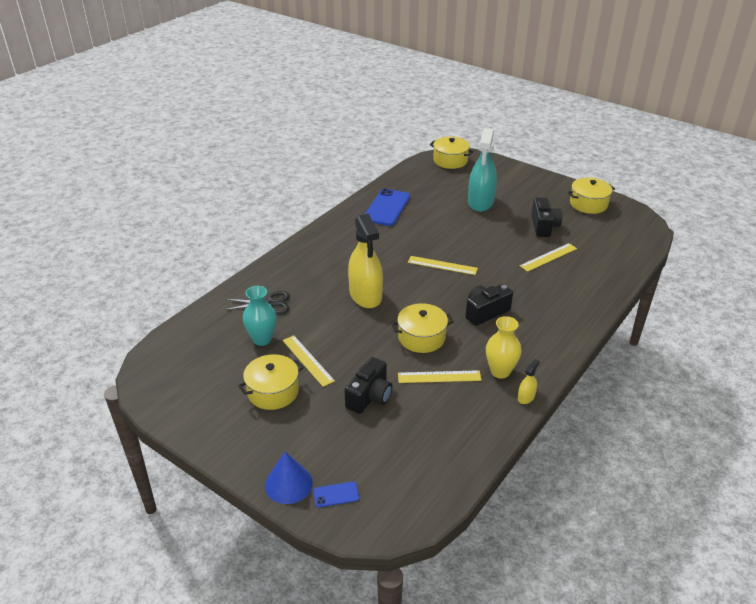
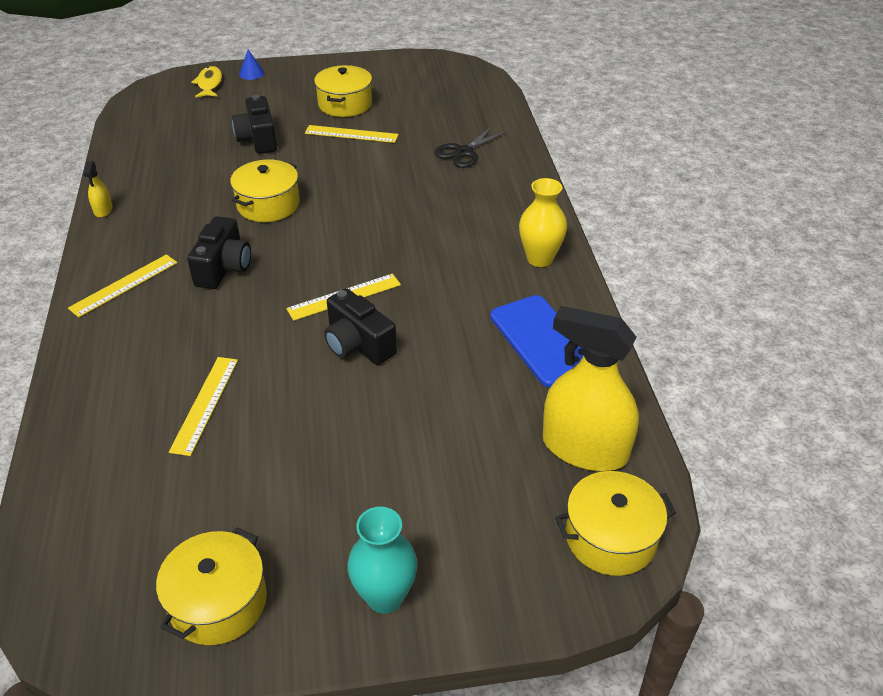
camera: 135 degrees right, 5 degrees up
turquoise vase [243,286,277,346] -> turquoise vase moved to [348,507,417,614]
blue cone [265,452,313,504] -> blue cone [239,50,264,80], size x0.59
blue phone [313,482,359,508] -> yellow fish [191,66,222,98]
yellow spray bottle [348,213,383,308] -> yellow spray bottle moved to [543,306,639,471]
yellow ruler [398,370,482,383] -> yellow ruler moved to [68,254,177,318]
turquoise spray bottle [468,128,497,212] -> none
yellow vase [486,316,521,379] -> yellow vase moved to [519,178,567,267]
black camera [531,197,562,237] -> black camera moved to [324,288,397,365]

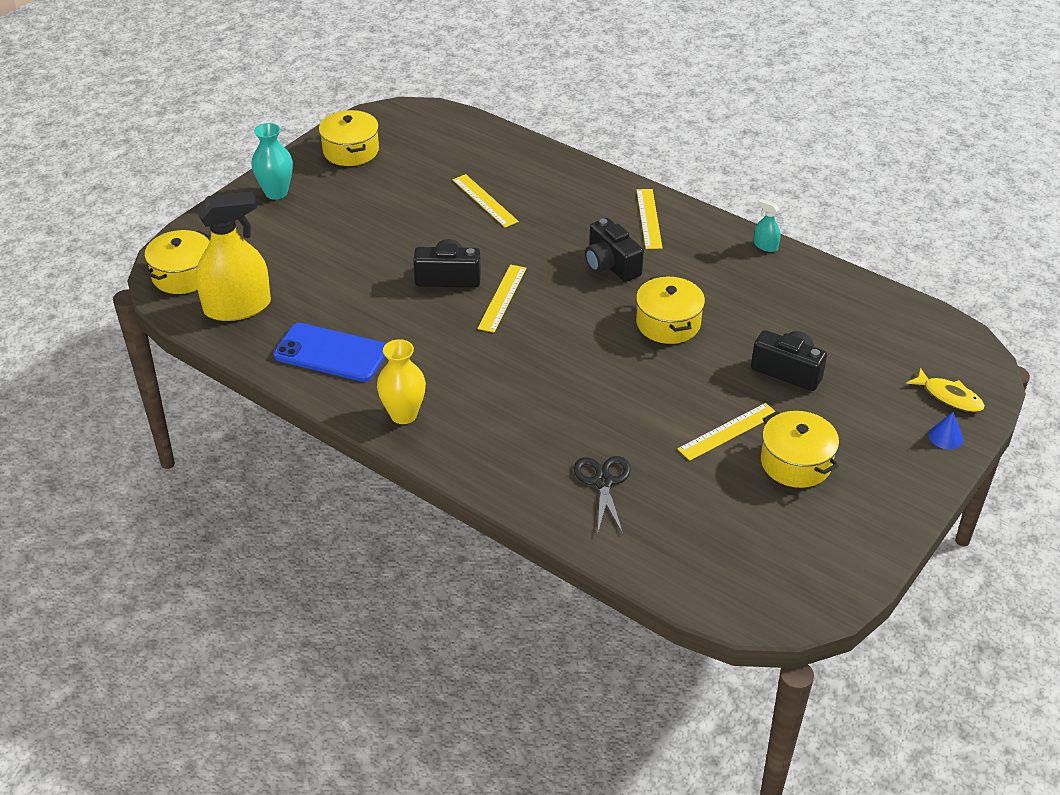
camera: 135 degrees right, 0 degrees up
yellow spray bottle [83,161,112,217] -> turquoise spray bottle [754,199,781,252]

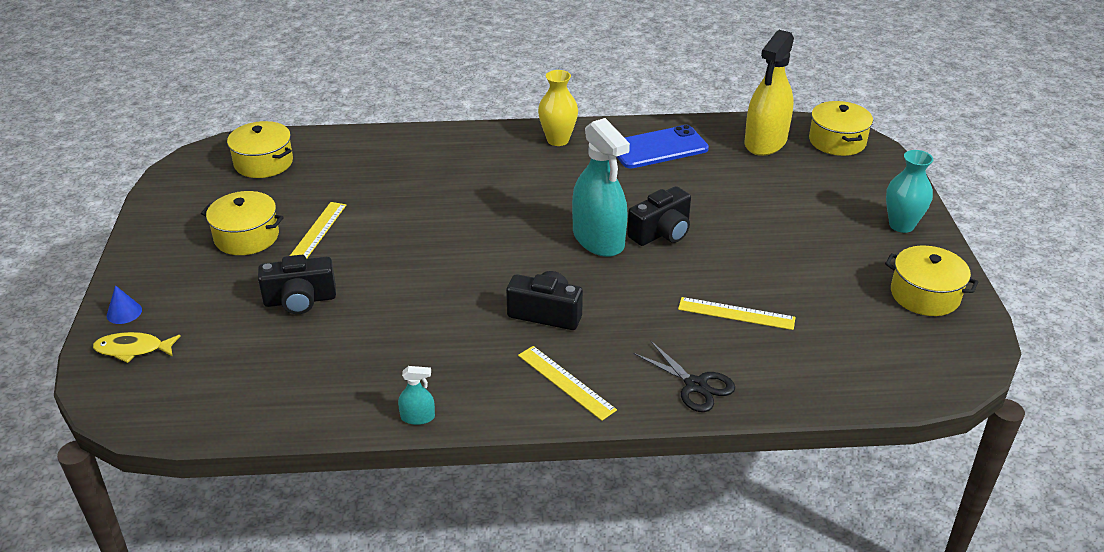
camera: 140 degrees right, 5 degrees down
yellow ruler [477,264,527,333] -> turquoise spray bottle [572,118,630,257]
black scissors [574,456,631,534] -> black scissors moved to [633,340,735,412]
yellow pot [636,276,705,344] -> yellow pot moved to [227,121,293,178]

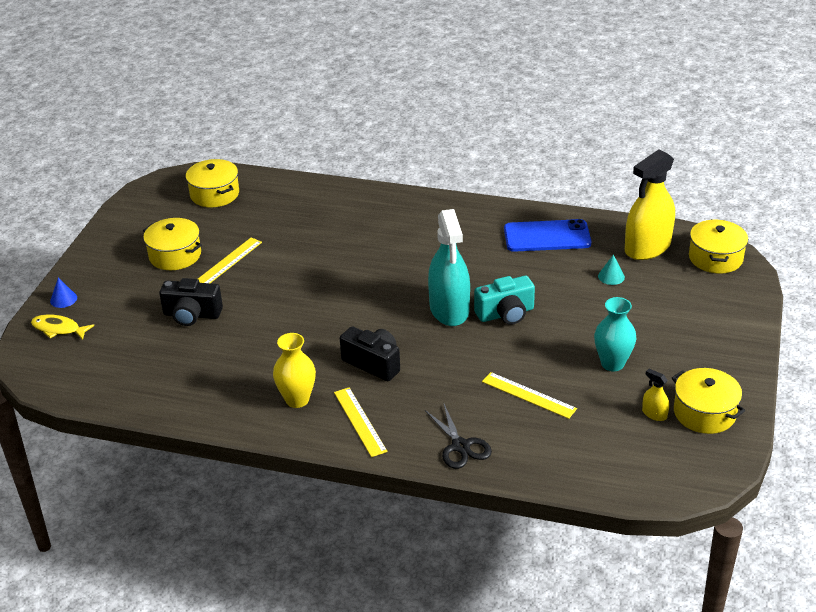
camera: 20 degrees right, 0 degrees up
turquoise spray bottle [398,366,435,425] -> none
yellow vase [538,70,578,146] -> yellow vase moved to [273,333,316,408]
black camera [627,186,691,246] -> turquoise camera [474,276,535,325]
turquoise vase [886,150,933,233] -> turquoise vase moved to [594,297,636,371]
none -> turquoise cone [598,255,625,285]
none -> yellow spray bottle [642,369,669,421]

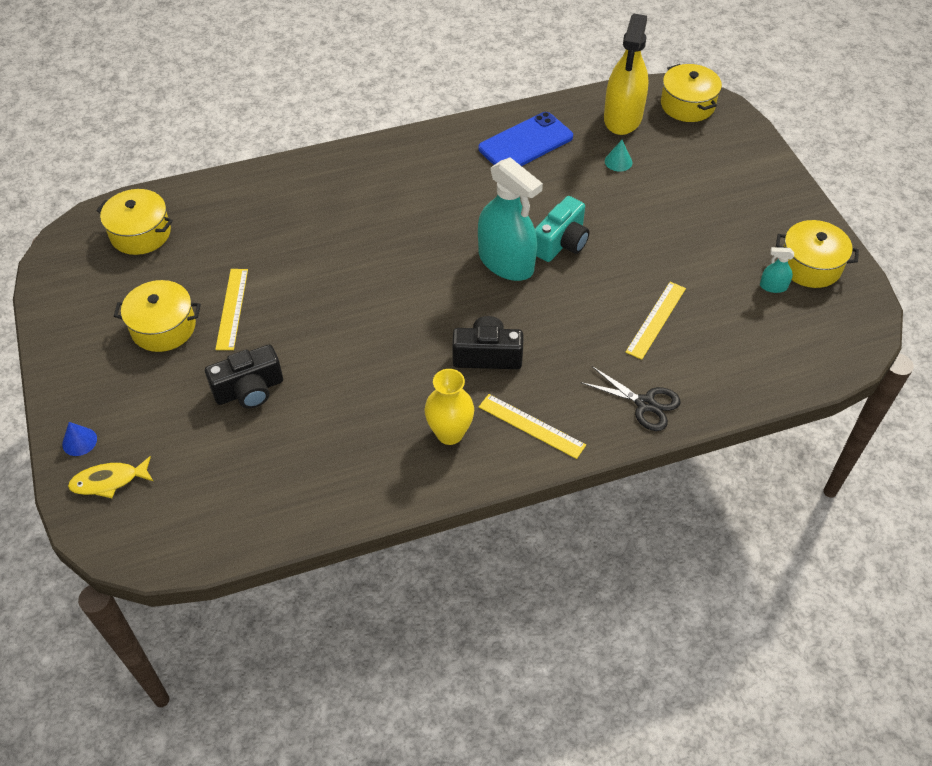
camera: 35 degrees left, 15 degrees up
yellow ruler [482,372,577,419] -> yellow ruler turned 60 degrees counterclockwise [626,282,686,360]
turquoise vase [594,297,636,371] -> none
yellow spray bottle [642,369,669,421] -> turquoise spray bottle [760,247,794,293]

